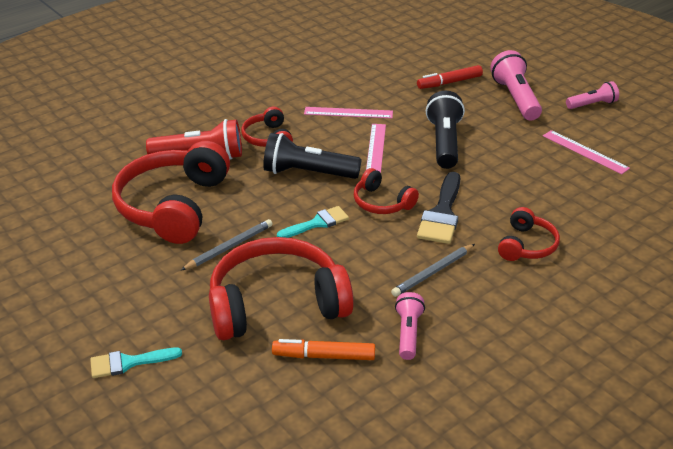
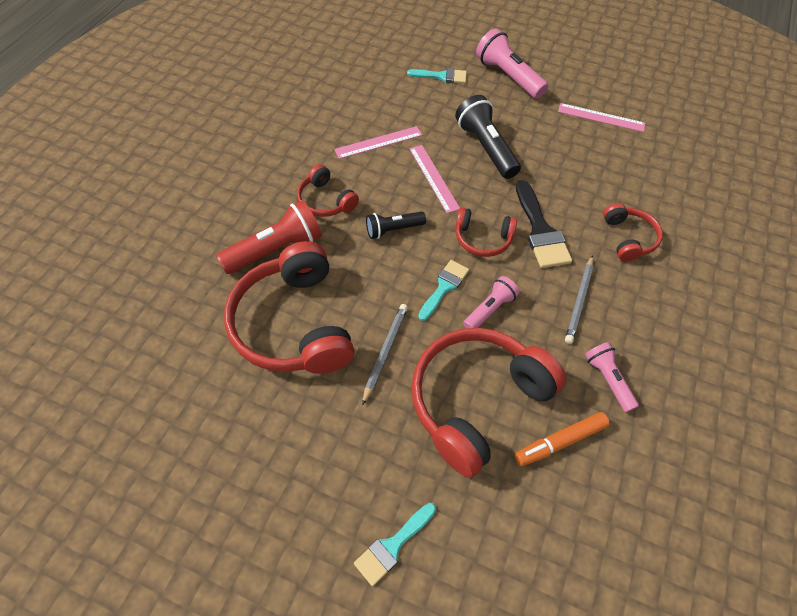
camera: 30 degrees left, 20 degrees up
black flashlight [263,133,362,179] -> black flashlight [366,212,426,239], size x0.60
red marker [417,65,483,89] -> turquoise brush [407,68,467,84]
pink flashlight [566,81,619,109] -> pink flashlight moved to [463,276,519,328]

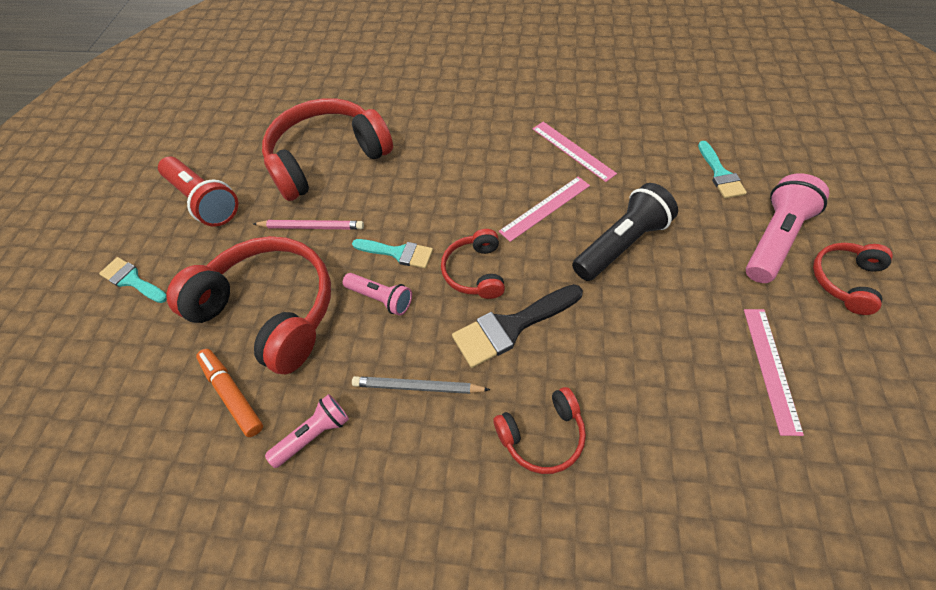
camera: 80 degrees right, 0 degrees up
red flashlight [216,200,322,274] -> red flashlight moved to [158,157,238,227]
red headphones [297,164,359,217] -> red headphones moved to [813,243,893,315]
grey pencil [362,304,408,405] -> pink pencil [253,220,364,230]
black flashlight [366,212,426,239] -> none

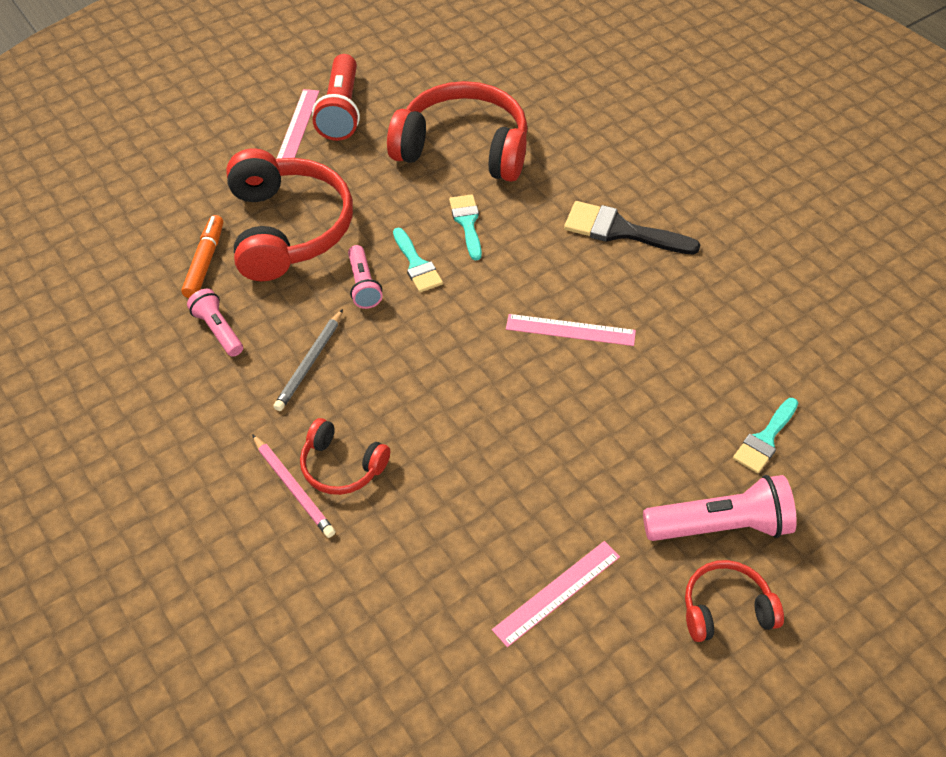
camera: 45 degrees right, 5 degrees down
turquoise brush [99,257,167,303] -> turquoise brush moved to [449,194,482,261]
pink pencil [253,220,364,230] -> pink pencil moved to [252,434,335,538]
pink flashlight [265,394,349,468] -> pink flashlight turned 135 degrees counterclockwise [187,289,243,357]
grey pencil [352,376,490,394] -> grey pencil turned 120 degrees counterclockwise [273,309,343,411]
red headphones [441,229,505,299] -> none
black brush [452,284,583,368] -> black brush moved to [564,201,700,255]
pink ruler [532,122,617,182] -> pink ruler moved to [277,89,319,159]
black flashlight [572,183,678,281] -> none

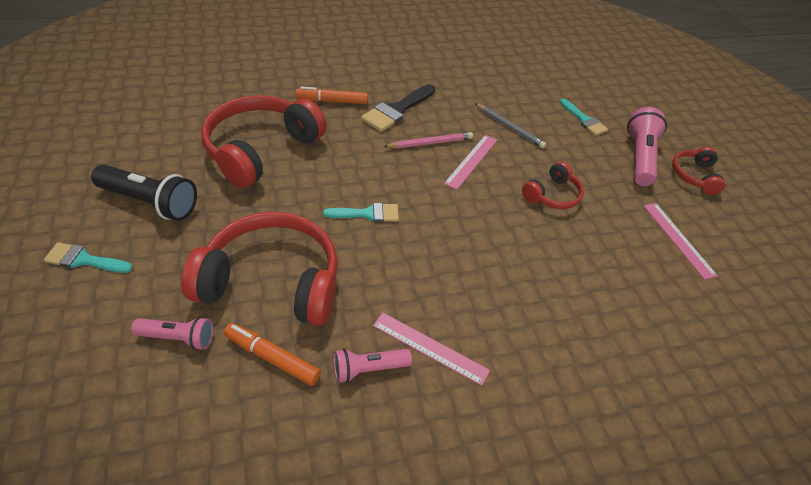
camera: 75 degrees left, 5 degrees down
pink pencil [252,434,335,538] -> pink pencil moved to [383,132,473,148]
grey pencil [273,309,343,411] -> grey pencil moved to [475,103,546,148]
pink ruler [277,89,319,159] -> pink ruler moved to [373,313,490,386]
red headphones [300,418,390,495] -> red headphones moved to [522,161,584,209]
red flashlight [312,54,360,141] -> black flashlight [91,165,197,221]
pink flashlight [348,245,383,309] -> pink flashlight moved to [131,317,213,350]
turquoise brush [449,194,482,261] -> turquoise brush moved to [44,242,133,273]
none -> orange marker [295,86,368,104]

